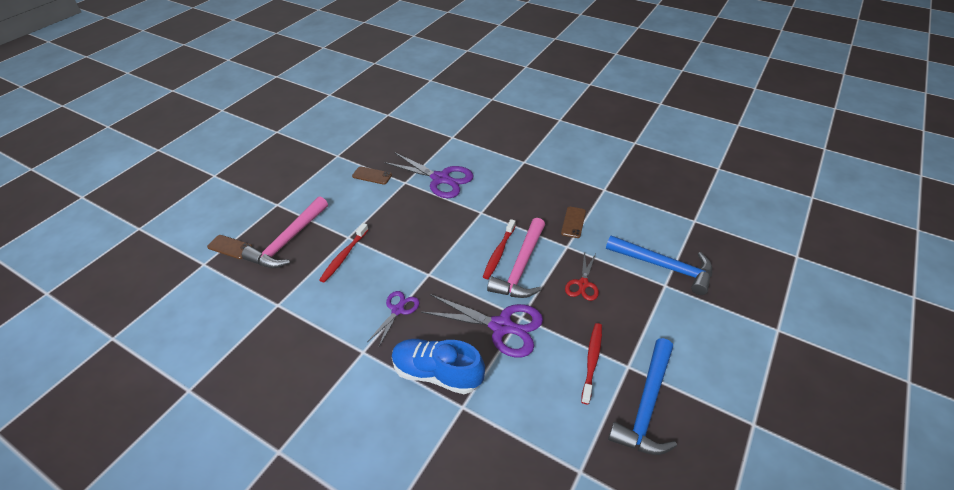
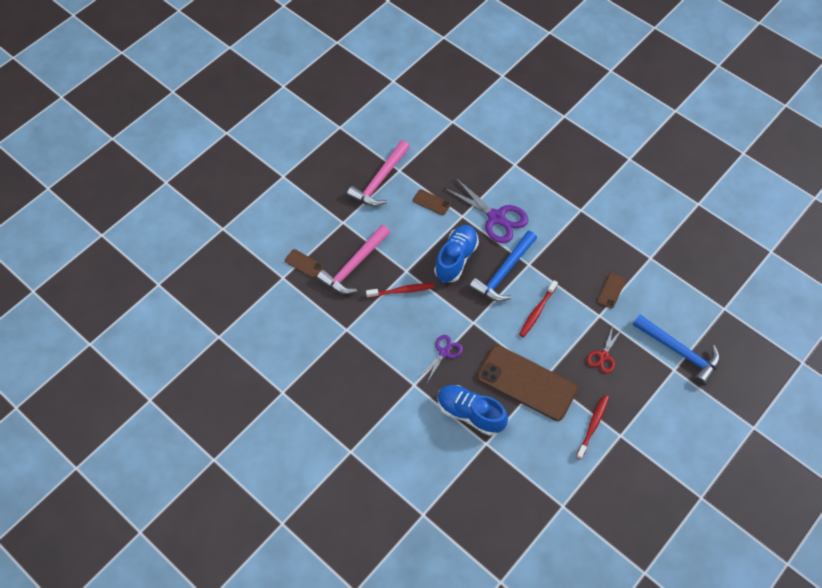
camera: 10 degrees right, 15 degrees up
red toothbrush [319,223,369,282] -> red toothbrush turned 135 degrees counterclockwise [366,283,434,298]
purple scissors [421,294,543,358] -> brown phone [477,345,578,421]
pink hammer [487,218,545,298] -> pink hammer moved to [347,140,410,207]
blue hammer [608,338,677,455] -> blue hammer moved to [469,231,537,302]
none -> blue shoe [434,225,479,282]

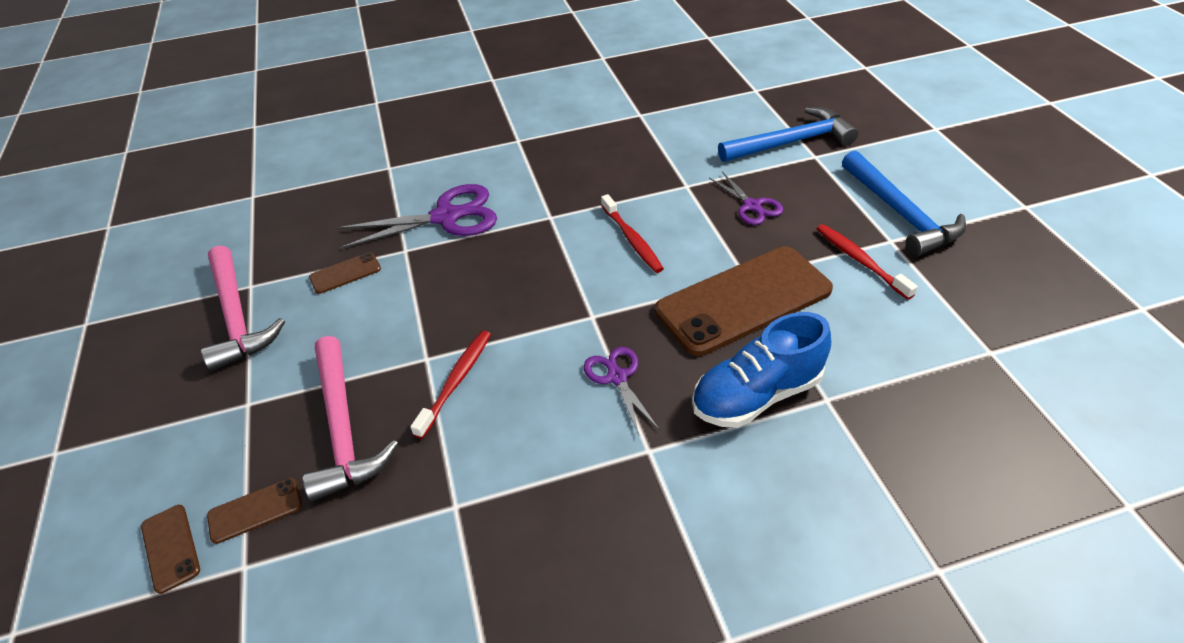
camera: 55 degrees left, 15 degrees down
blue shoe [434,225,479,282] -> none
blue hammer [469,231,537,302] -> blue hammer moved to [842,150,966,257]
red scissors [587,326,622,373] -> purple scissors [709,172,783,225]
brown phone [597,273,626,309] -> brown phone moved to [141,505,200,594]

